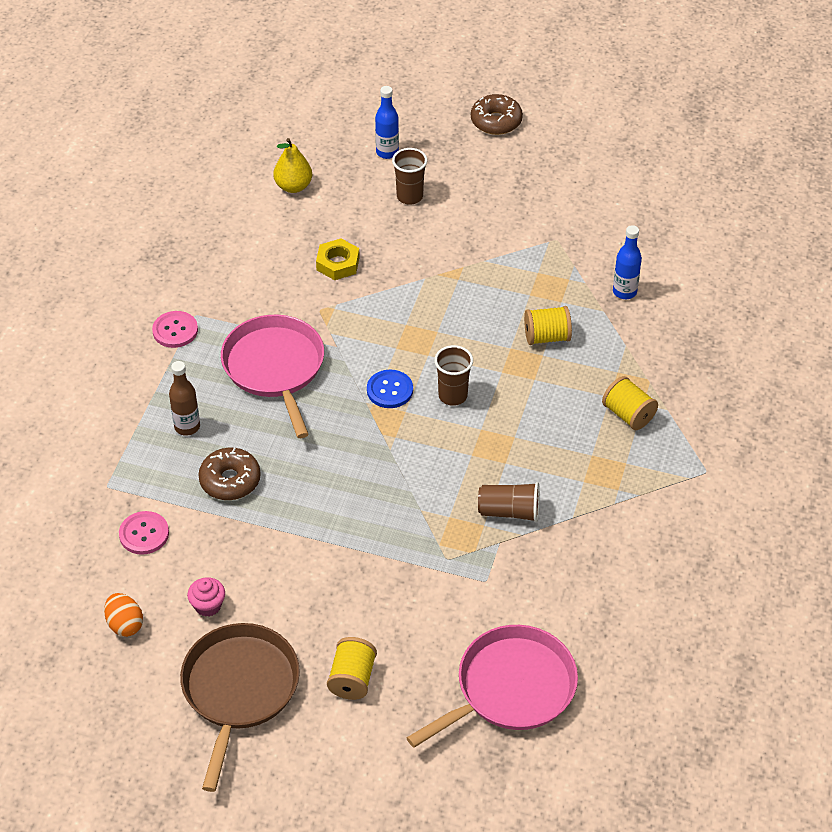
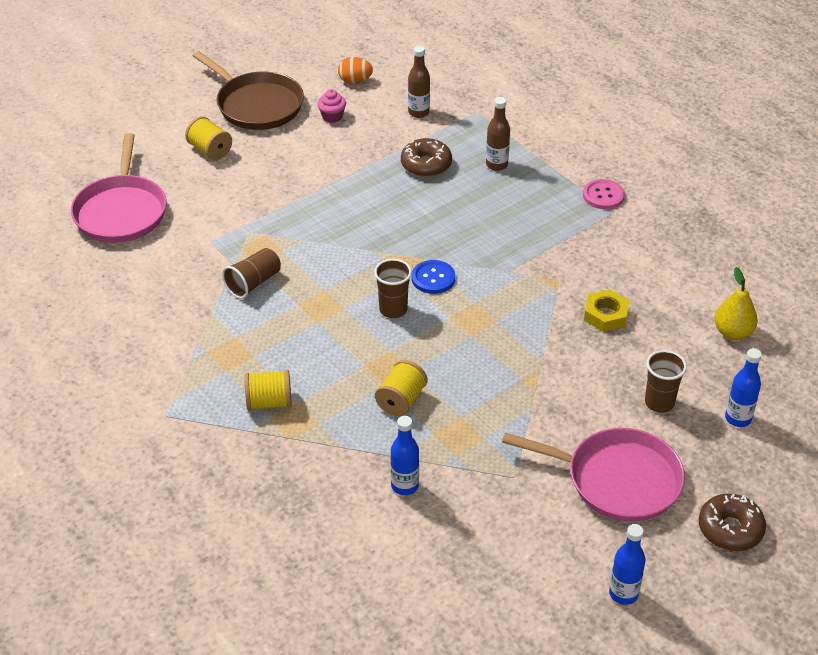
camera: 125 degrees right, 5 degrees down
pink button [119,511,169,555] -> brown bottle [408,46,430,118]
pink pan [221,315,324,438] -> pink pan moved to [502,428,685,522]
none -> blue bottle [609,524,646,605]

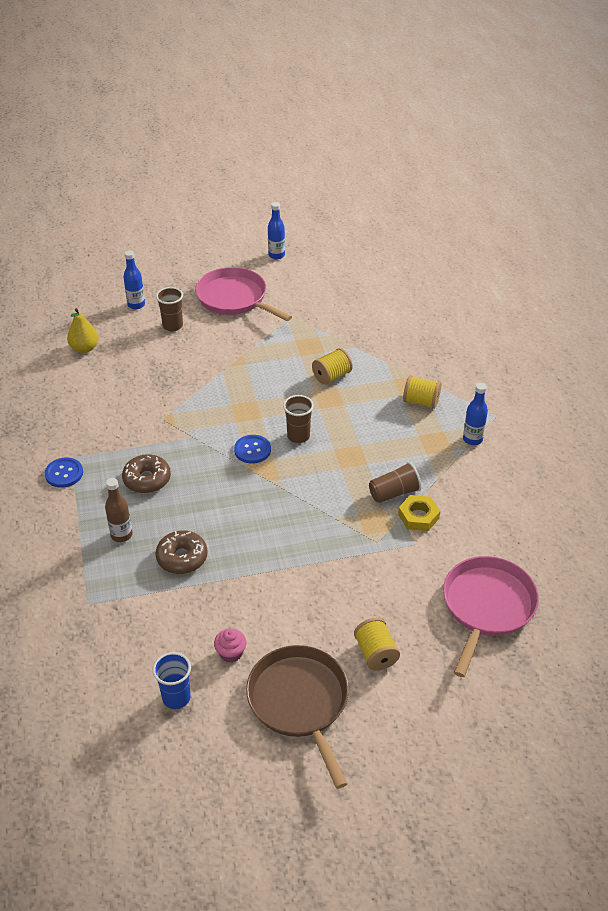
camera: 155 degrees left, 0 degrees up
orange egg [338,57,373,84] -> blue cup [153,652,191,709]
blue bottle [391,416,419,495] -> blue bottle moved to [463,383,488,445]
brown bottle [408,46,430,118] -> none
pink button [583,179,625,209] -> blue button [45,458,83,488]
yellow nut [584,289,629,332] -> yellow nut moved to [398,495,440,531]
brown donut [699,494,766,551] -> brown donut moved to [122,454,171,493]

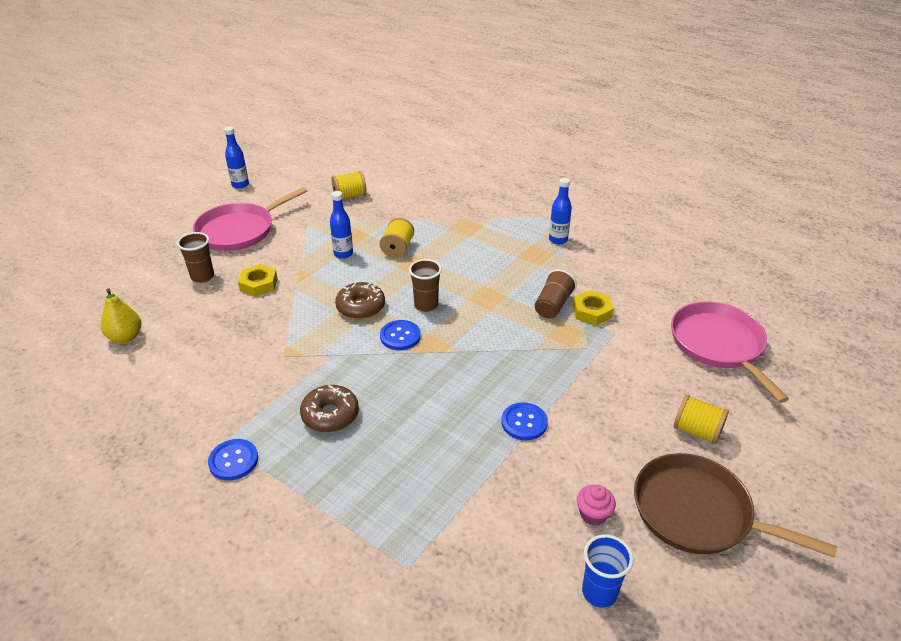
camera: 40 degrees left, 5 degrees down
brown bottle [105,478,133,542] -> none
blue bottle [123,250,145,309] -> blue bottle moved to [330,191,353,259]
brown donut [156,530,207,574] -> brown donut moved to [335,282,385,319]
pink pan [195,267,292,321] -> pink pan turned 45 degrees counterclockwise [193,187,307,251]
yellow spool [403,375,441,409] -> yellow spool moved to [331,171,367,199]
none -> yellow nut [238,264,278,297]
none -> blue button [501,402,548,440]

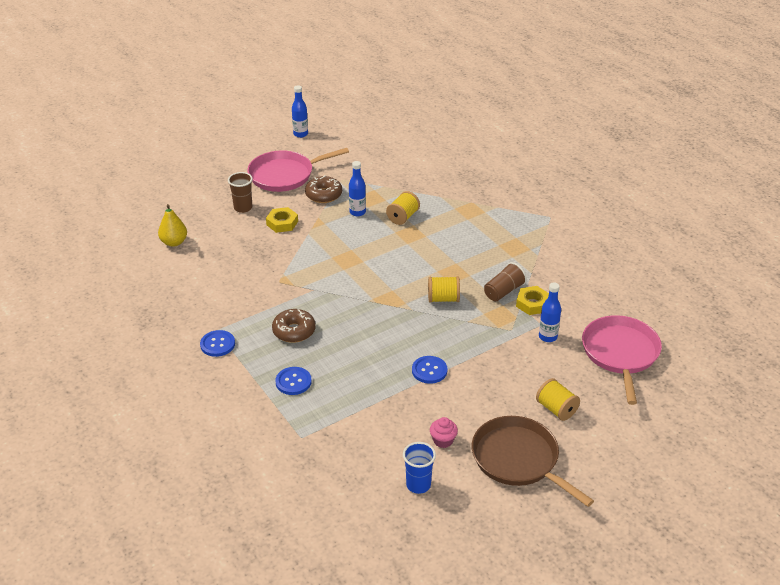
camera: 20 degrees right, 0 degrees up
yellow spool [331,171,367,199] -> yellow spool moved to [428,276,460,303]
brown donut [335,282,385,319] -> brown donut moved to [305,176,342,203]
blue button [380,320,421,350] -> blue button moved to [275,367,312,395]
brown cup [409,259,442,312] -> none
blue bottle [549,178,572,244] -> blue bottle moved to [539,282,561,342]

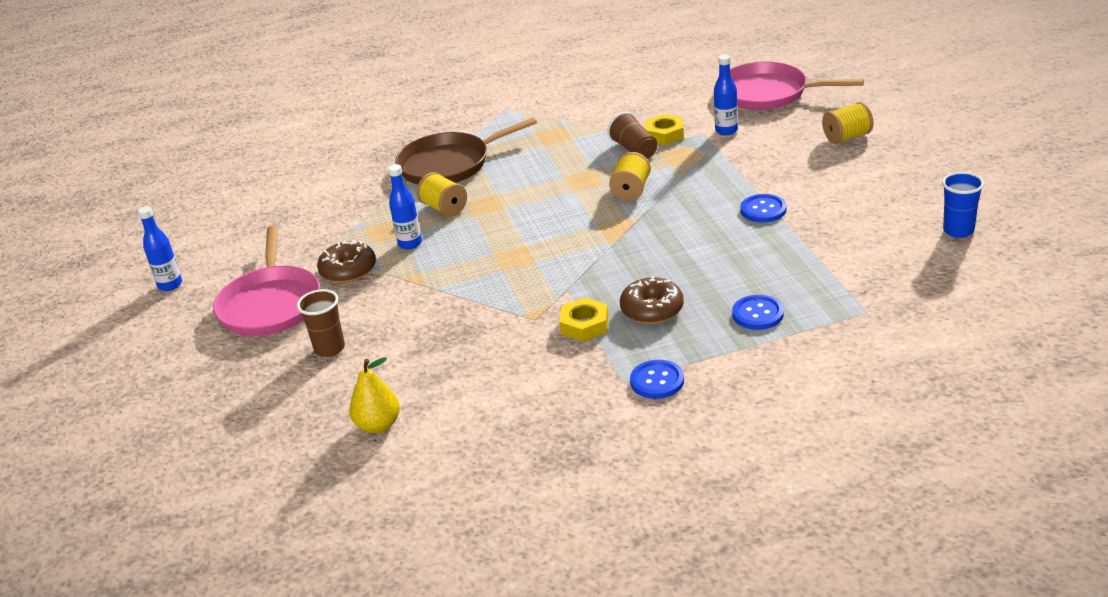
camera: 70 degrees left, 5 degrees down
yellow nut [266,207,298,233] -> yellow nut moved to [559,298,608,341]
pink cupcake [430,417,458,448] -> none
brown pan [472,416,594,507] -> brown pan moved to [395,117,537,184]

